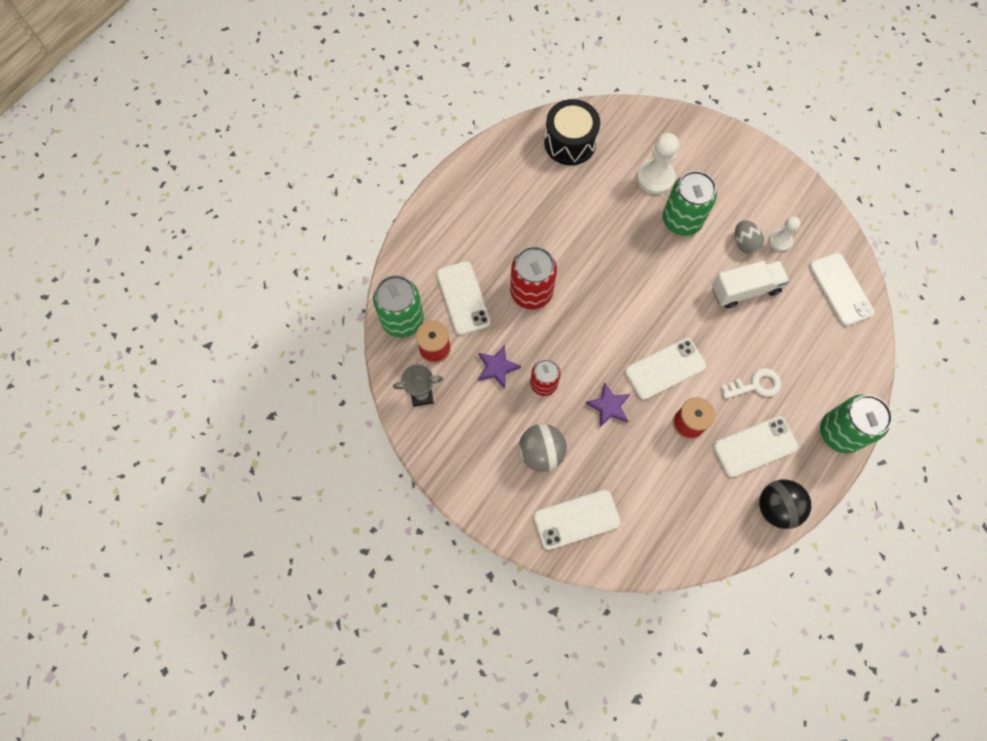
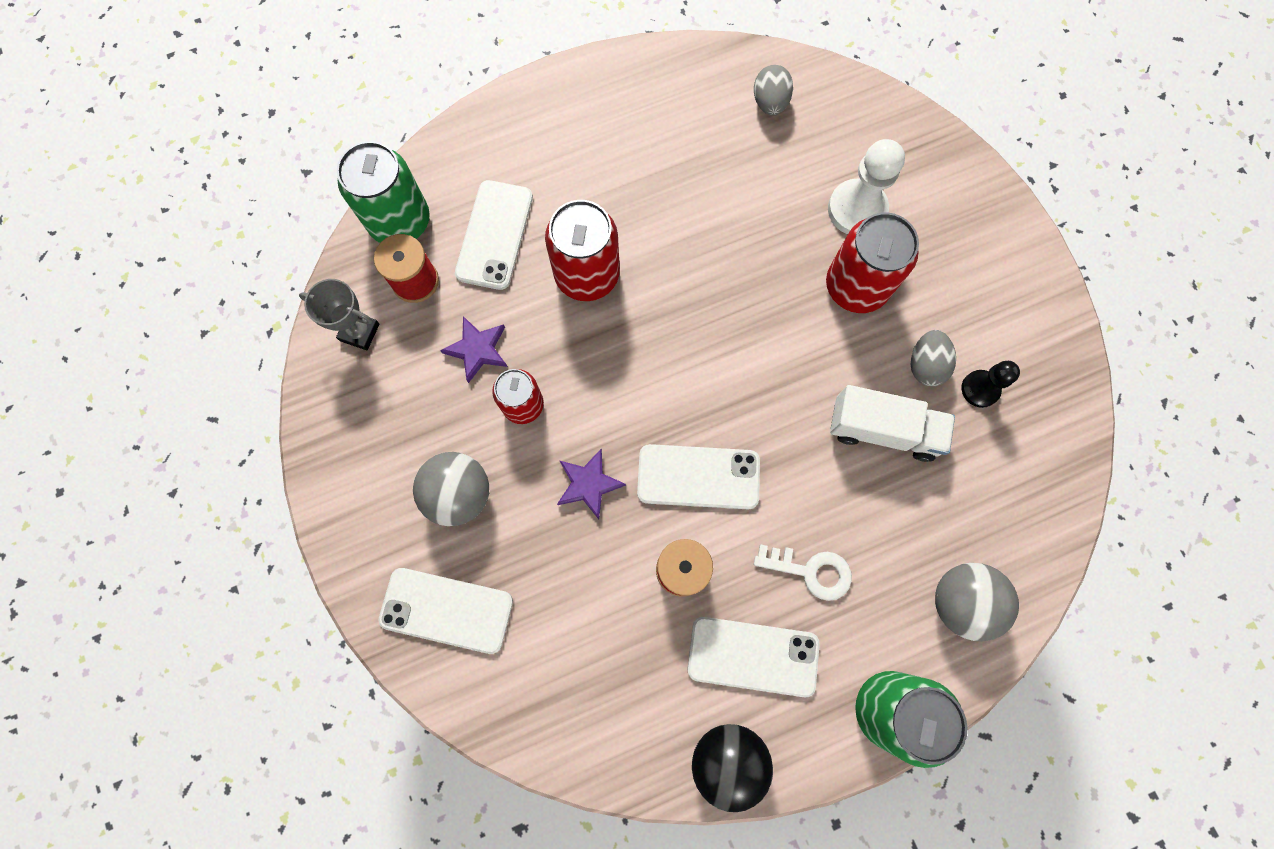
camera: 30 degrees right, 5 degrees up
black drum [544,99,600,165] -> grey egg [754,65,793,115]
green can [663,171,717,236] -> red can [826,212,919,313]
white pawn [769,216,801,251] -> black pawn [961,361,1020,408]
white phone [809,253,874,326] -> none
none -> grey ball [935,563,1019,642]

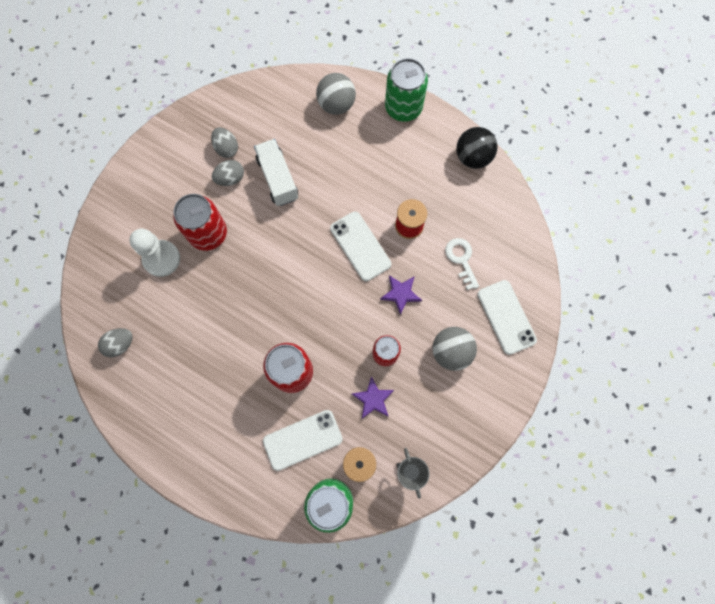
camera: 125 degrees left, 0 degrees up
white phone [688,617,820,697] -> none
white key [754,544,852,601] -> white key moved to [445,238,479,290]
black pawn [961,361,1020,408] -> grey egg [211,127,238,158]

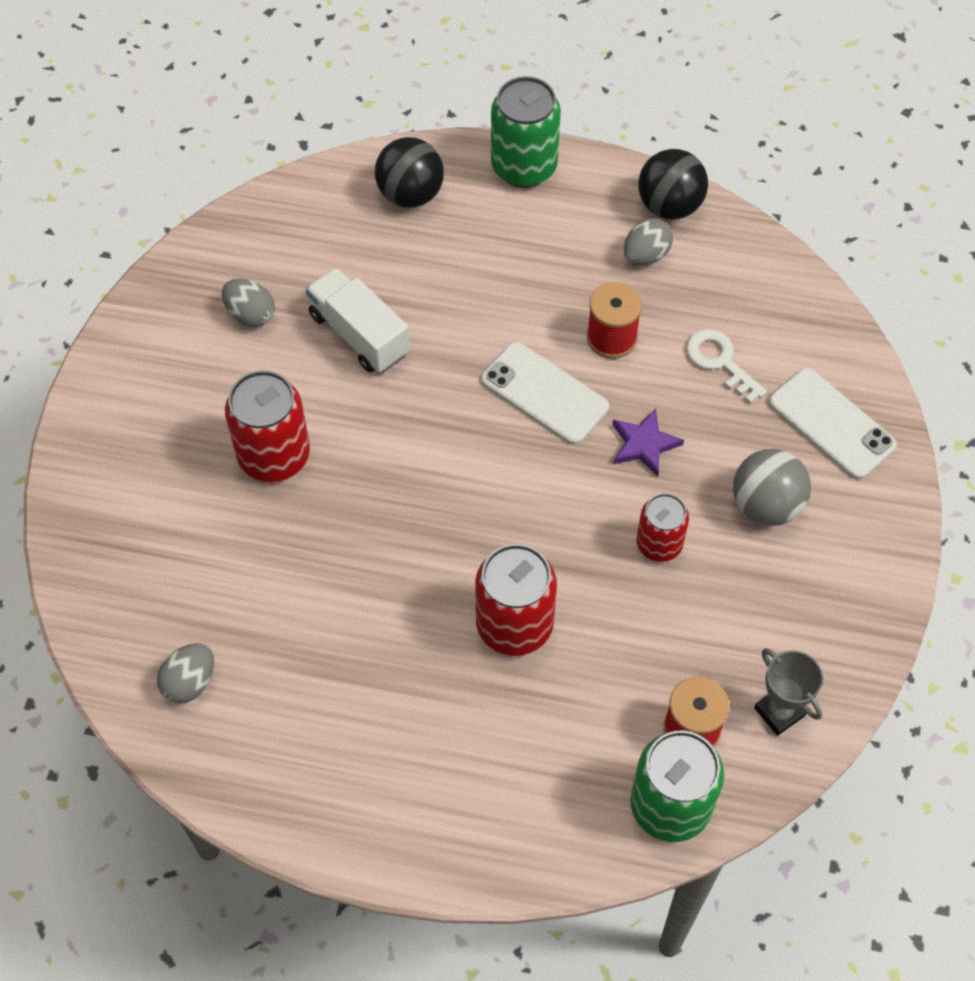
camera: 20 degrees left, 15 degrees down
white pawn [129,229,180,277] -> none
grey egg [212,160,244,186] -> grey egg moved to [624,218,673,265]
white phone [263,410,343,471] -> none
grey ball [316,73,356,115] -> black ball [375,137,444,208]
purple star [352,376,394,418] -> none

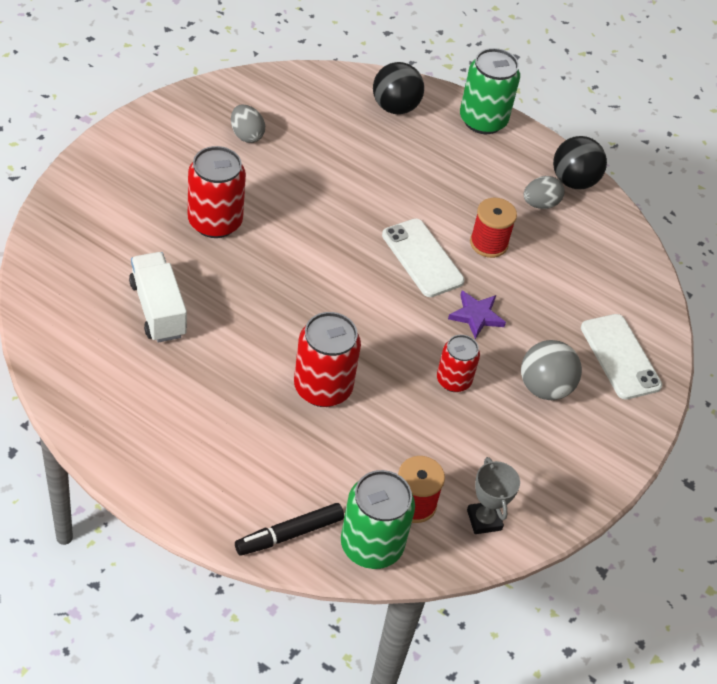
camera: 15 degrees right, 10 degrees down
grey egg [157,643,214,703] -> none
white truck [306,268,410,373] -> white truck moved to [129,252,187,342]
white key [686,329,767,404] -> none
none -> black marker [235,503,344,556]

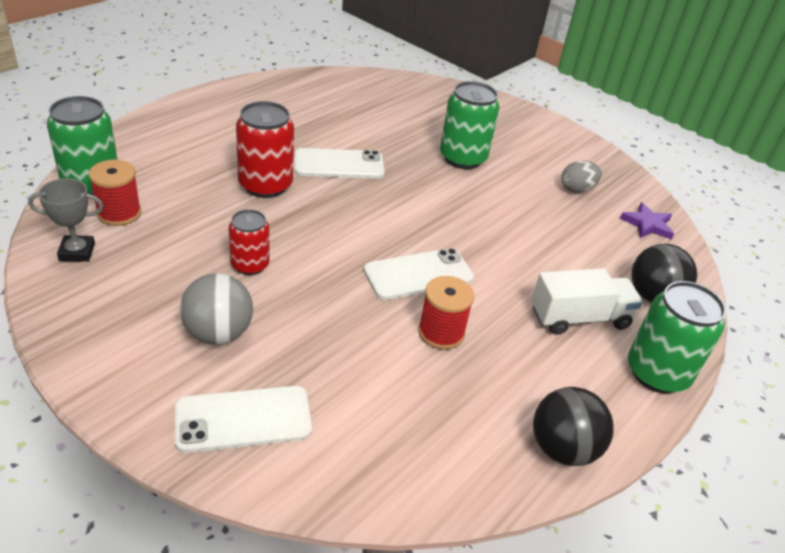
camera: 100 degrees right, 10 degrees down
white truck [129,252,187,342] -> white truck moved to [531,268,643,335]
red can [188,146,246,238] -> green can [440,81,500,169]
black marker [235,503,344,556] -> none
purple star [448,291,506,339] -> purple star moved to [620,202,674,239]
grey egg [524,176,565,209] -> none
none -> white phone [295,148,385,179]

